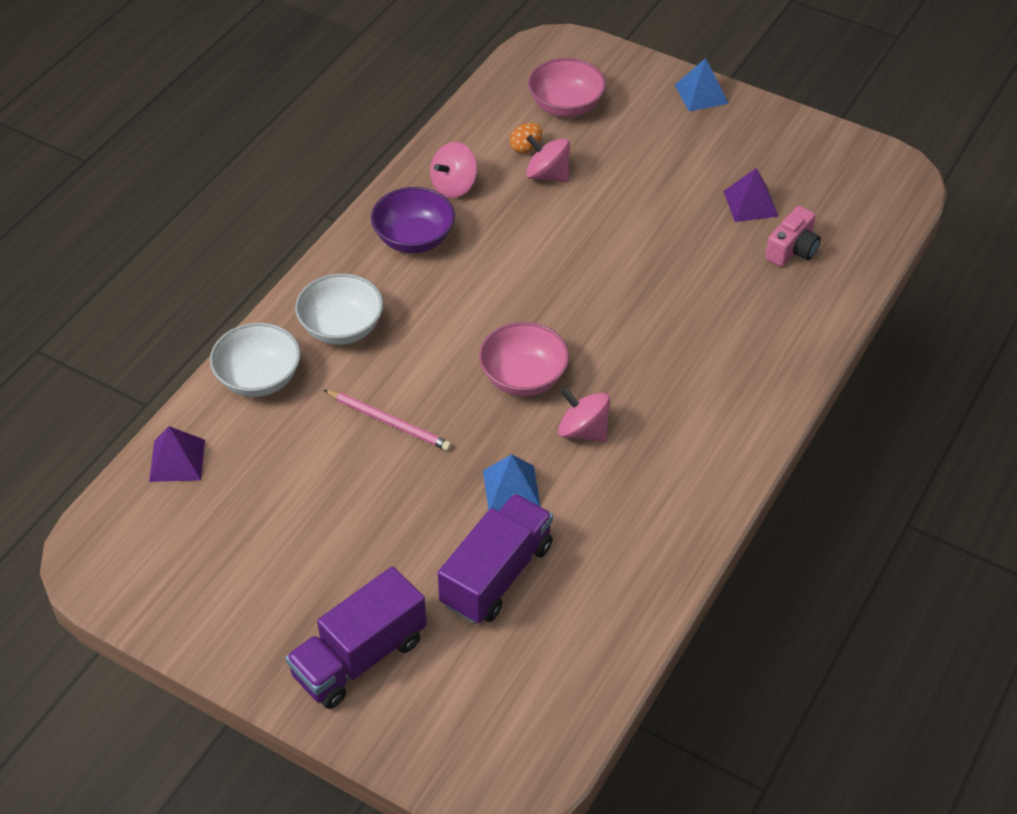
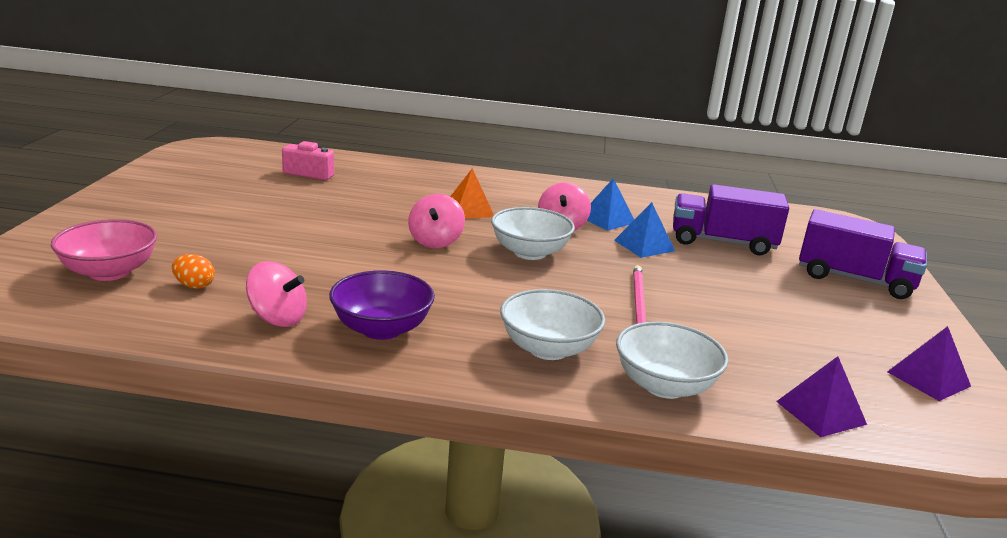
camera: 115 degrees left, 25 degrees down
pink bowl [479,322,569,396] -> white bowl [491,207,575,260]
pink spinning top [526,135,570,183] -> pink spinning top moved to [408,194,465,248]
blue pyramid [675,58,729,111] -> blue pyramid moved to [587,179,634,231]
purple pyramid [723,168,779,222] -> purple pyramid moved to [887,326,971,401]
none -> orange pyramid [450,168,494,218]

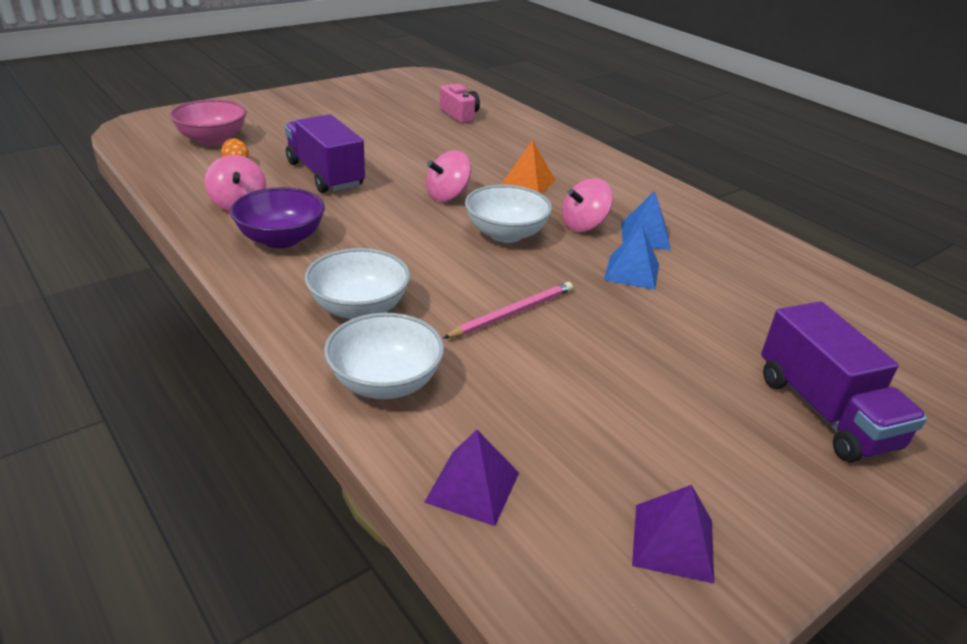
camera: 45 degrees right, 10 degrees up
purple truck [673,184,789,255] -> purple truck moved to [285,114,365,193]

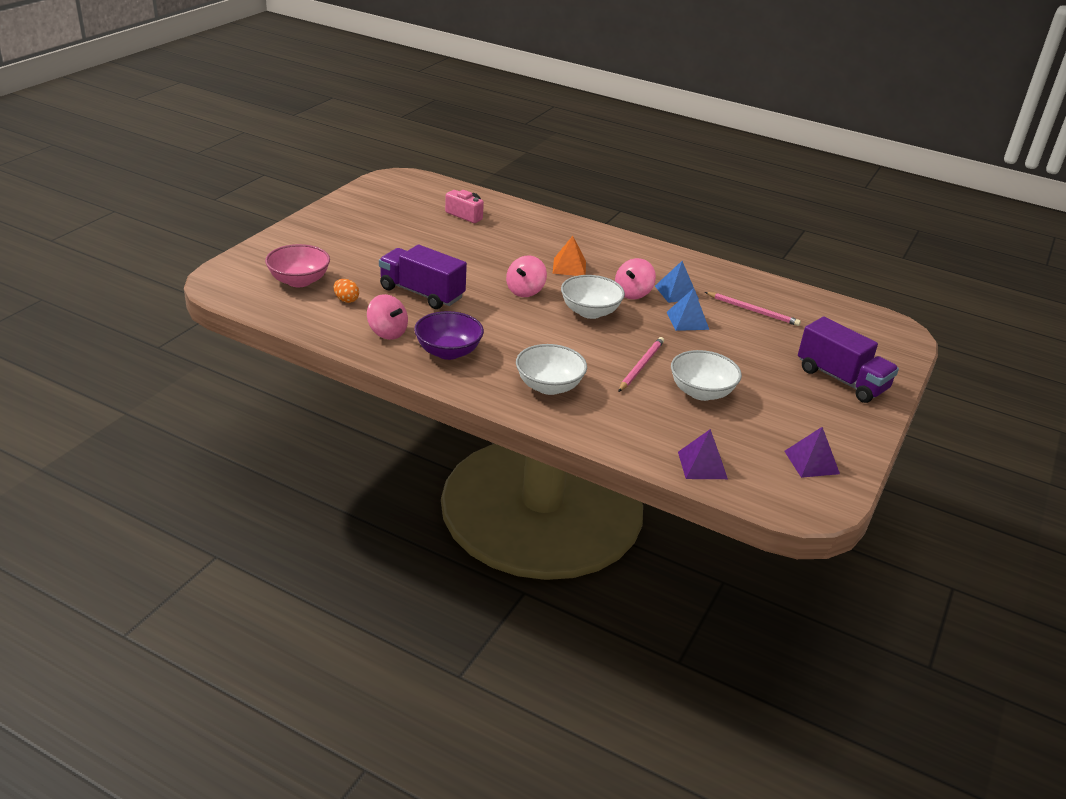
camera: 25 degrees left, 0 degrees up
white bowl [324,313,444,399] -> white bowl moved to [671,350,742,401]
none -> pink pencil [705,292,801,326]

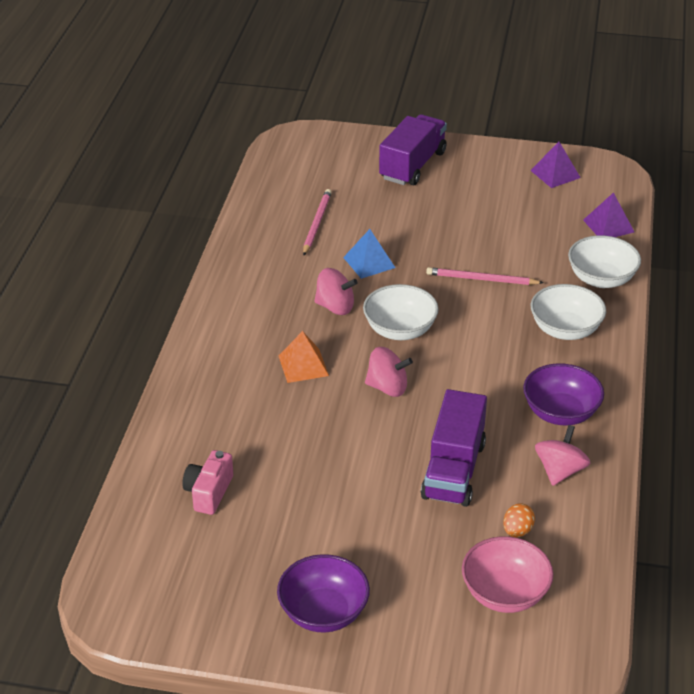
camera: 105 degrees left, 5 degrees up
blue pyramid [655,261,699,303] -> none
white bowl [671,350,742,401] -> white bowl moved to [568,235,641,288]
none -> purple bowl [277,554,370,632]

